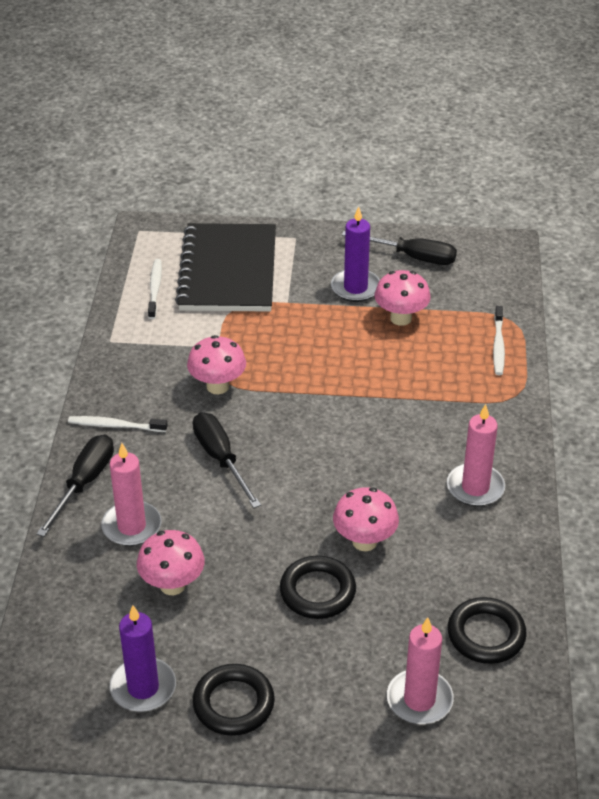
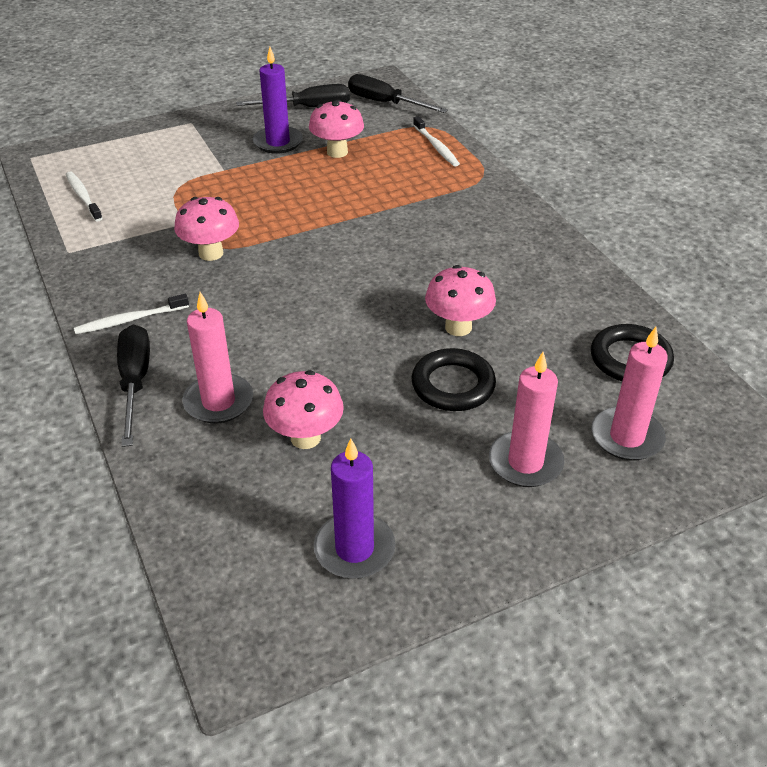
camera: 30 degrees left, 0 degrees up
black notebook [175,223,276,312] -> none
black screwdriver [193,412,261,508] -> black screwdriver moved to [348,74,448,113]
black ring [193,664,275,736] -> none
pink candle [447,404,505,506] -> pink candle moved to [489,352,564,487]

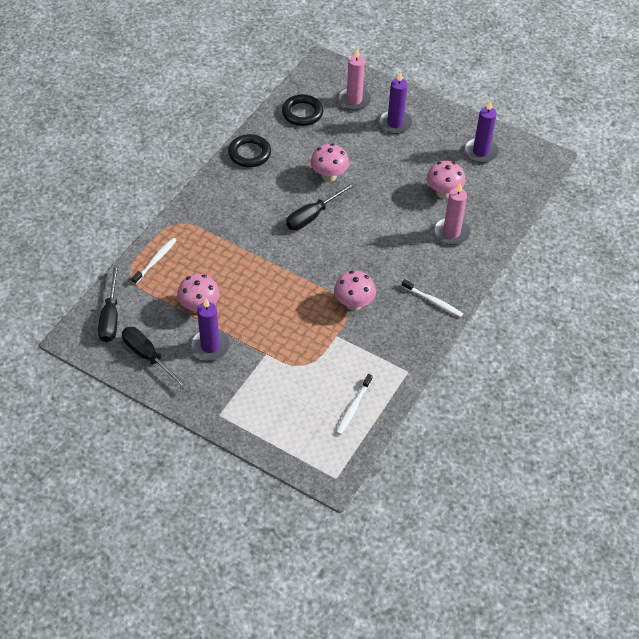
camera: 125 degrees left, 10 degrees up
black screwdriver [117,325,150,447] -> black screwdriver moved to [286,182,355,230]
black ring [411,348,496,411] -> black ring moved to [228,134,271,167]
pink candle [489,352,564,487] -> purple candle [378,71,413,134]

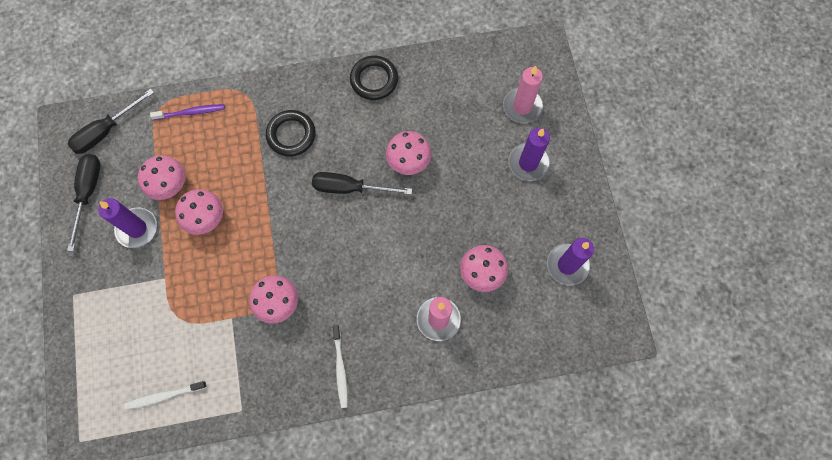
camera: 50 degrees right, 20 degrees up
white toothbrush [131,238,177,284] -> purple toothbrush [150,104,225,120]
black ring [282,94,323,126] -> black ring moved to [266,110,316,157]
none -> pink mushroom [175,189,223,235]

